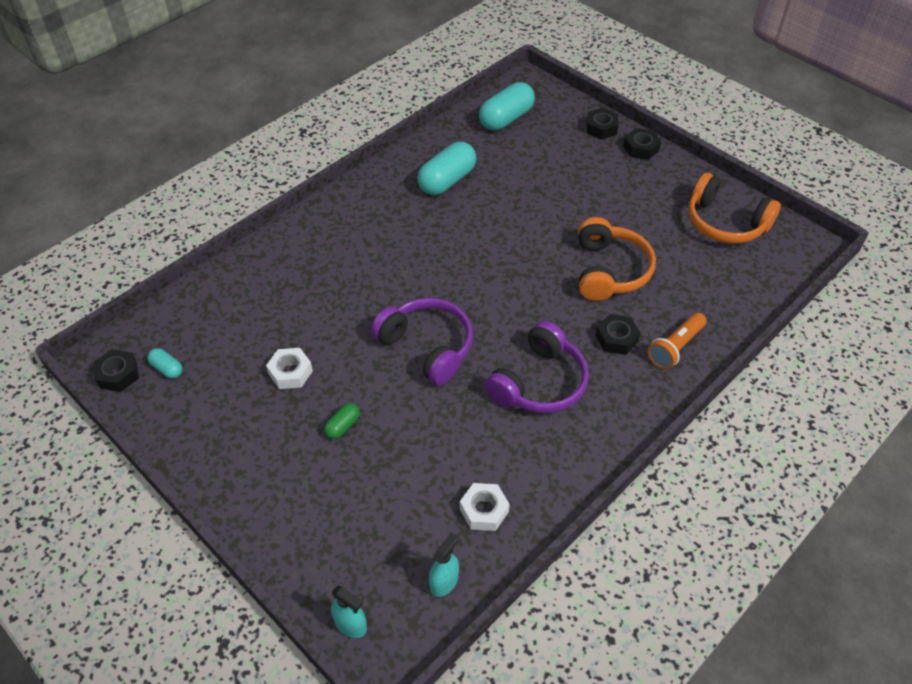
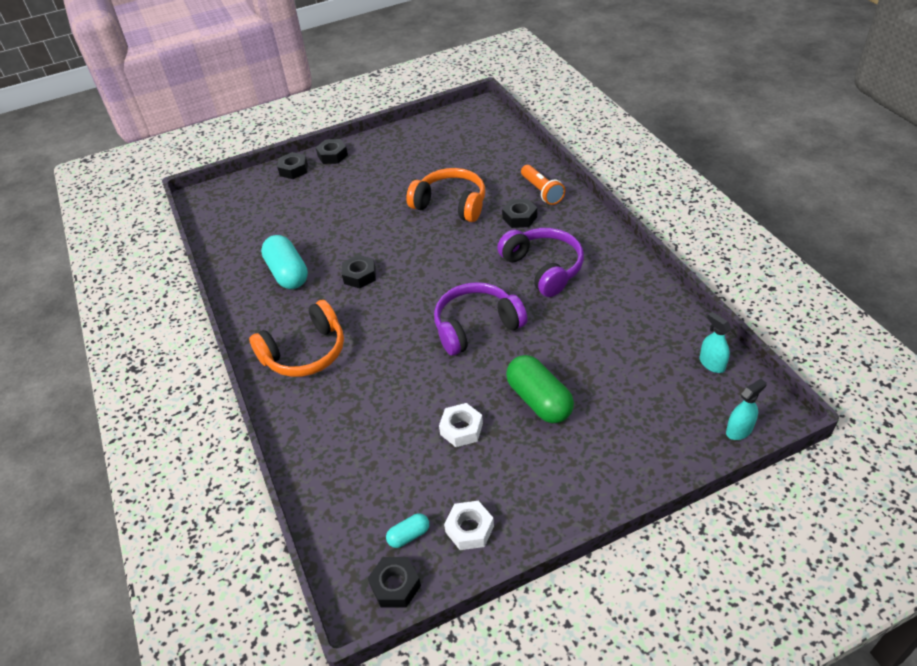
camera: 65 degrees left, 5 degrees down
green capsule [324,403,360,439] -> green capsule [506,355,574,423], size x2.05
white nut [460,483,510,531] -> white nut moved to [444,501,494,550]
turquoise capsule [479,82,535,130] -> none
orange headphones [688,173,781,244] -> orange headphones moved to [249,300,344,377]
none -> black nut [342,255,376,288]

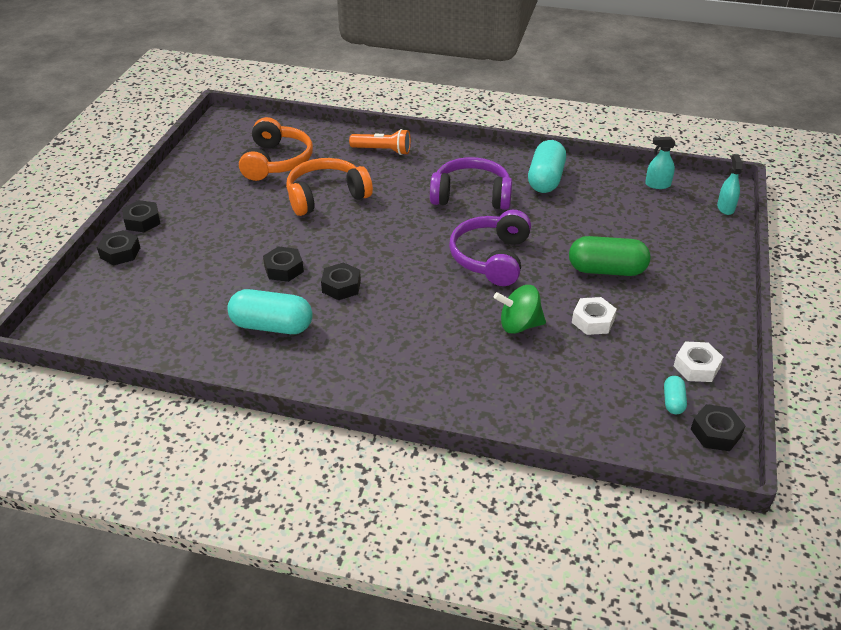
camera: 55 degrees left, 5 degrees down
orange headphones [249,300,344,377] -> orange headphones moved to [239,117,313,181]
black nut [502,199,537,228] -> black nut moved to [263,246,304,282]
none -> green spinning top [494,285,546,334]
none -> turquoise capsule [528,140,566,193]

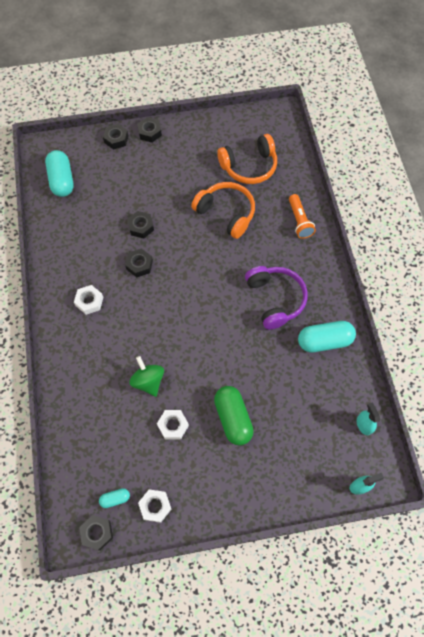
camera: 65 degrees right, 25 degrees up
turquoise capsule [227,289,313,334] -> turquoise capsule moved to [45,150,74,197]
purple headphones [449,210,531,286] -> none
none -> white nut [74,285,104,315]

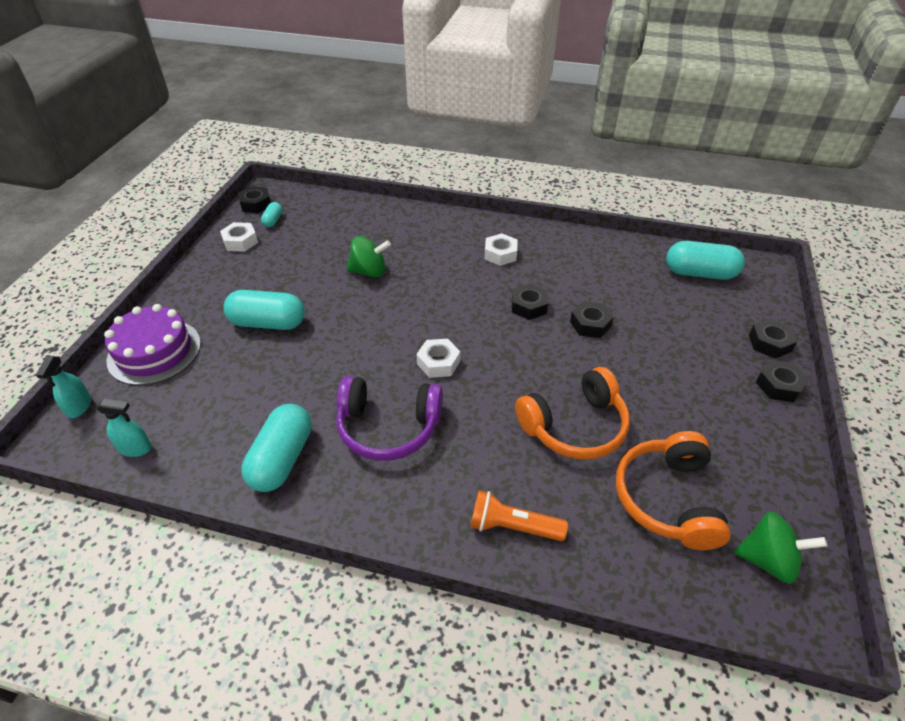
camera: 115 degrees right, 20 degrees down
white nut [157,410,189,439] -> white nut moved to [416,339,460,378]
green capsule [214,386,254,446] -> turquoise capsule [223,290,305,330]
none -> purple cake [104,304,201,386]
none -> green spinning top [734,512,827,584]

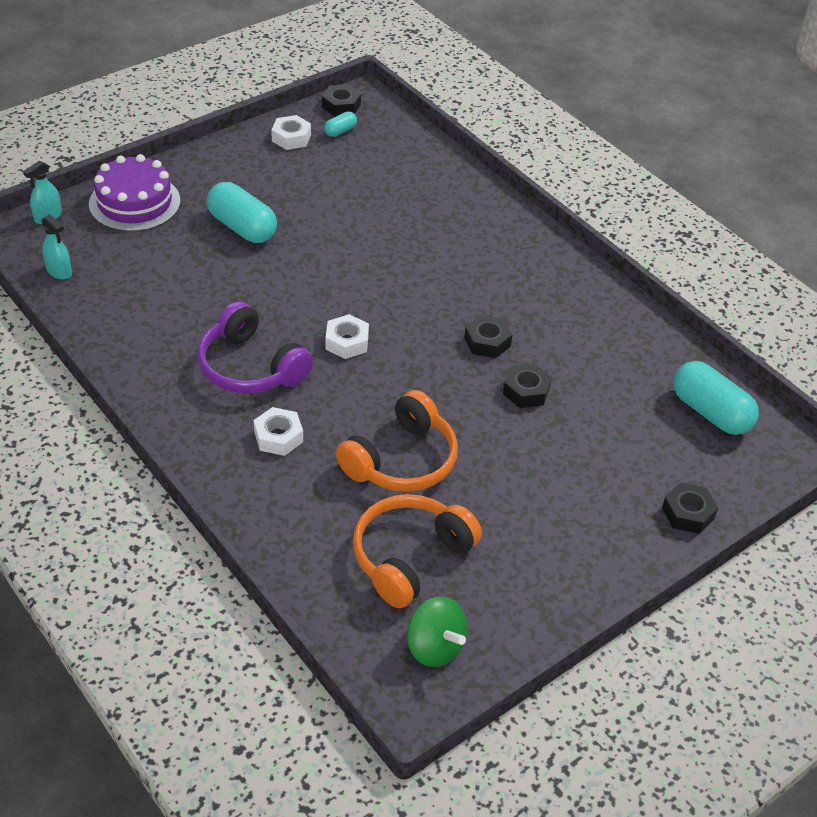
camera: 35 degrees right, 0 degrees up
turquoise capsule [241,404,312,492] -> none
green spinning top [346,236,391,277] -> none
orange flashlight [470,490,568,541] -> none
white nut [485,234,518,266] -> white nut moved to [254,407,303,456]
orange headphones [515,367,630,460] -> orange headphones turned 60 degrees counterclockwise [336,390,458,492]
black nut [756,360,809,402] -> none

